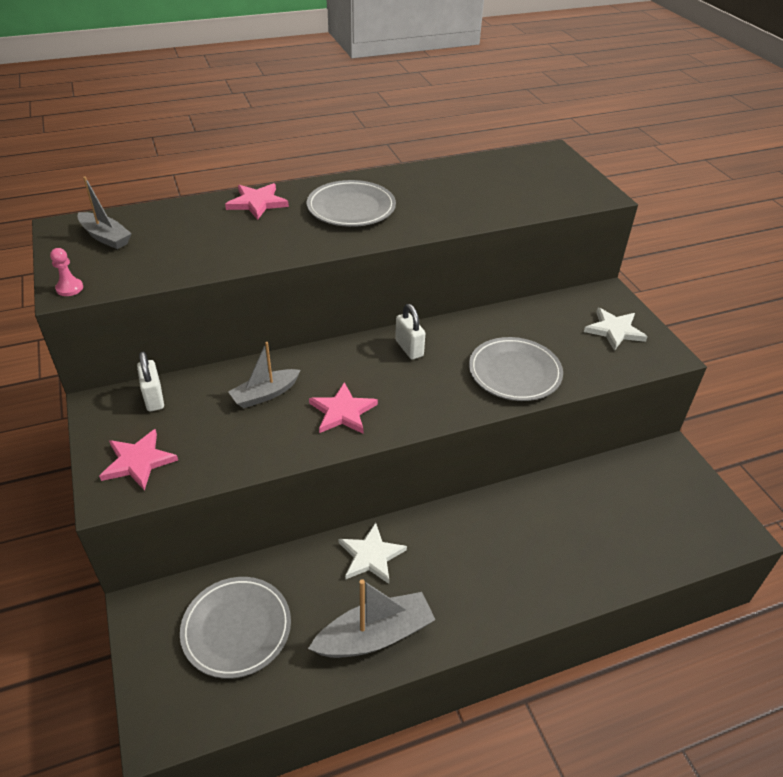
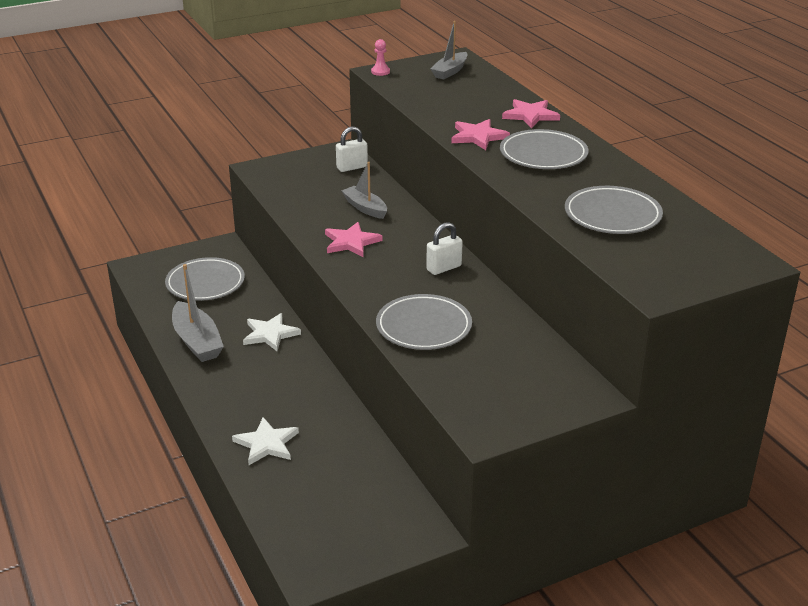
camera: 85 degrees right, 10 degrees down
pink star [99,429,178,491] -> pink star moved to [451,119,510,150]
white star [584,308,647,351] -> white star moved to [232,417,299,465]
none -> grey plate [565,186,663,234]

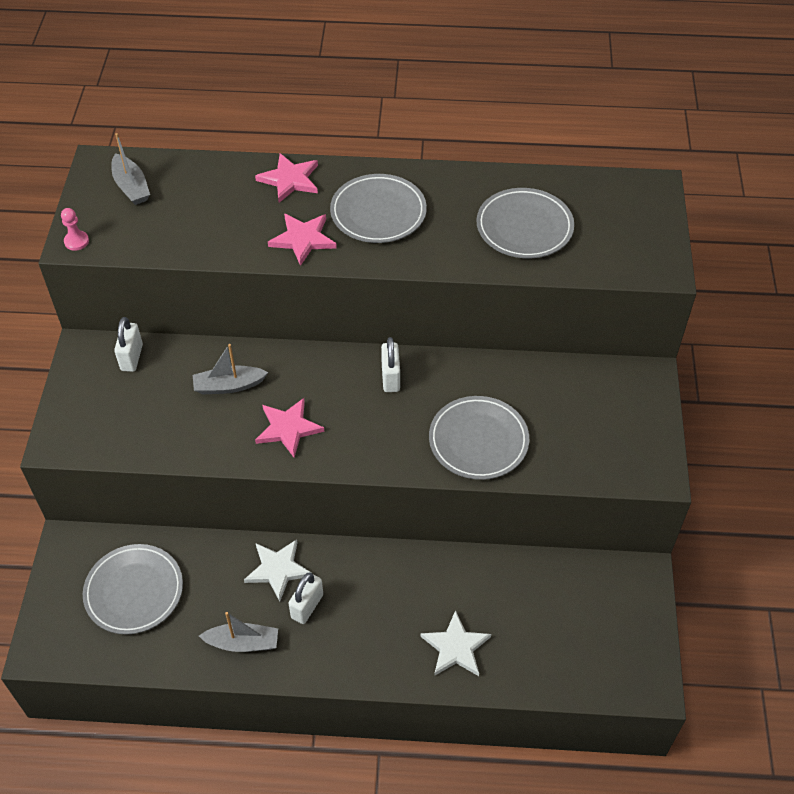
camera: 60 degrees left, 20 degrees up
grey boat [172,264,224,362] -> grey boat [199,612,278,652], size x0.67
none -> white padlock [288,572,323,624]

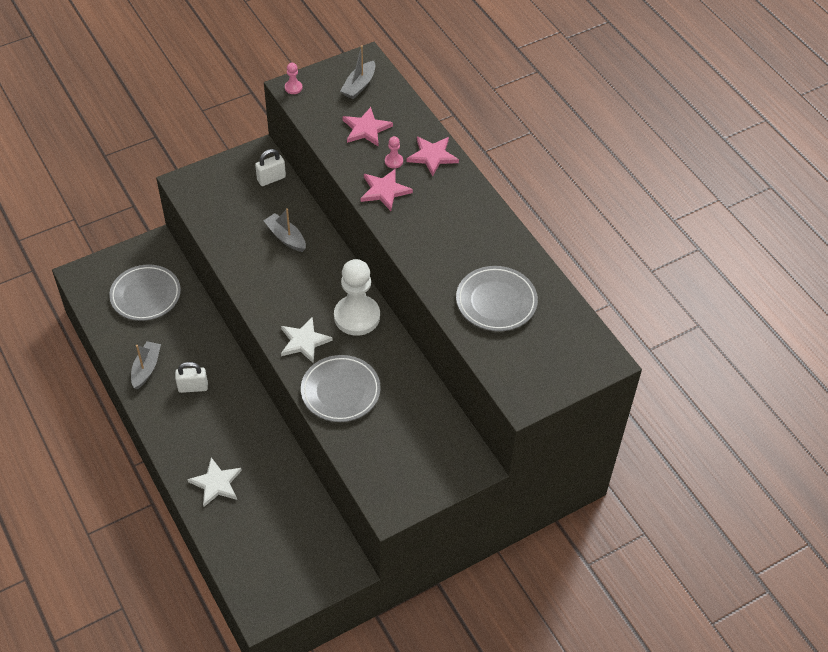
camera: 55 degrees right, 0 degrees up
grey boat [199,612,278,652] -> grey boat turned 135 degrees counterclockwise [131,341,161,389]
white star [244,539,312,601] -> white star moved to [281,317,333,363]
pink star [255,398,324,458] -> pink star moved to [343,107,393,146]
grey plate [330,174,427,243] -> none
white padlock [381,337,400,392] -> white pawn [334,259,380,336]
none -> pink pawn [385,136,403,169]

